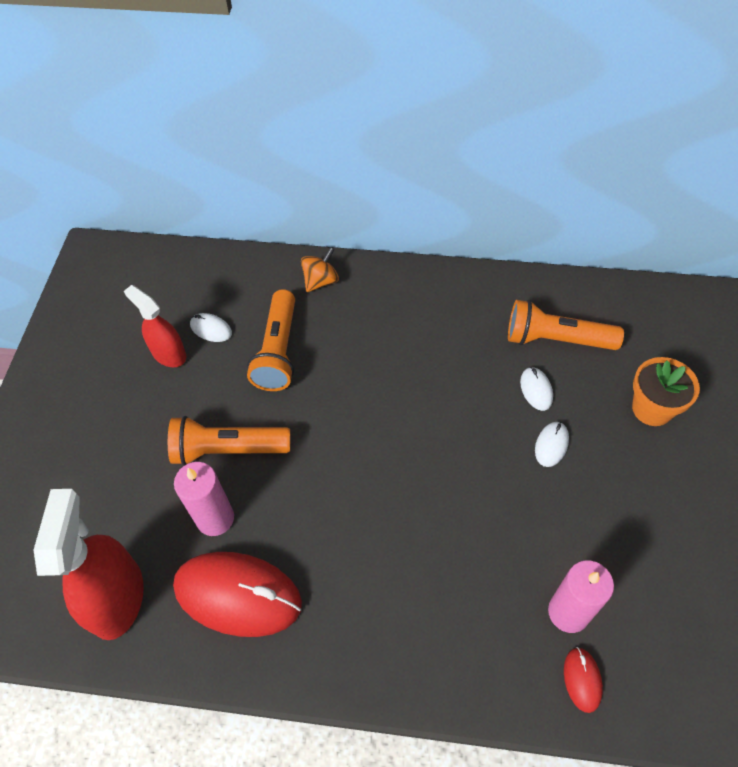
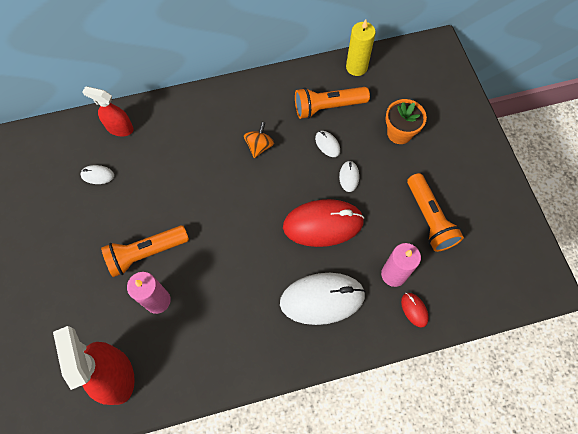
camera: 25 degrees left, 10 degrees up
red spray bottle [124,285,186,367] -> red spray bottle moved to [82,86,134,136]
red mouse [173,552,302,637] -> red mouse moved to [283,199,364,247]
orange flashlight [247,289,295,391] -> orange flashlight moved to [407,173,464,252]
orange spinning top [301,247,339,292] -> orange spinning top moved to [244,122,274,158]
none -> white mouse [280,273,366,325]
none -> yellow candle [346,20,376,76]

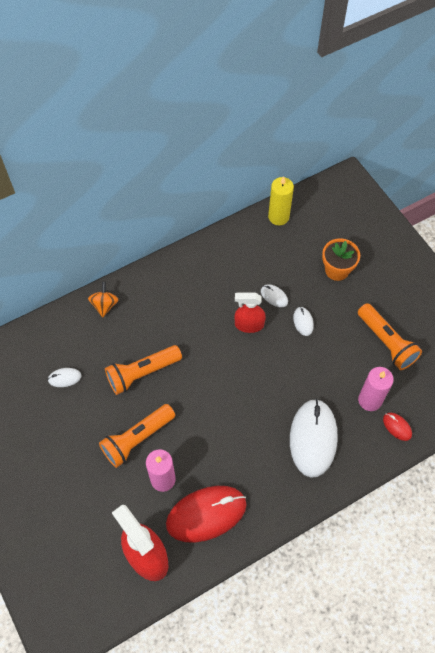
camera: 15 degrees left, 5 degrees down
red spray bottle [82,86,134,136] -> red spray bottle moved to [234,293,266,333]
orange spinning top [244,122,274,158] -> orange spinning top moved to [88,282,119,317]
white mouse [280,273,366,325] -> white mouse turned 60 degrees counterclockwise [290,399,338,478]
red mouse [283,199,364,247] -> red mouse moved to [166,486,247,543]
orange flashlight [295,87,370,119] -> orange flashlight moved to [105,345,182,395]

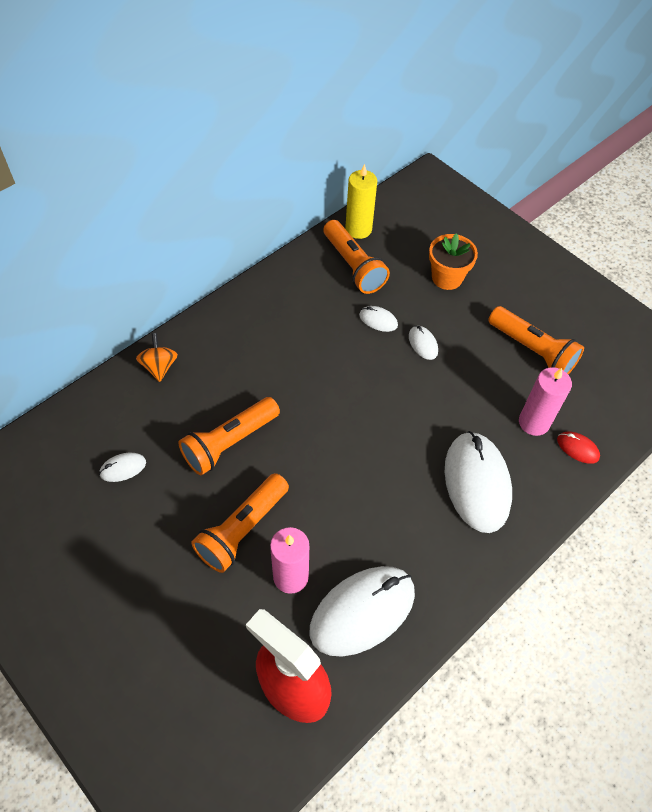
camera: 15 degrees left, 5 degrees down
red mouse [166,486,247,543] -> white mouse [310,566,415,657]
red spray bottle [234,293,266,333] -> none
none -> orange flashlight [323,220,390,294]

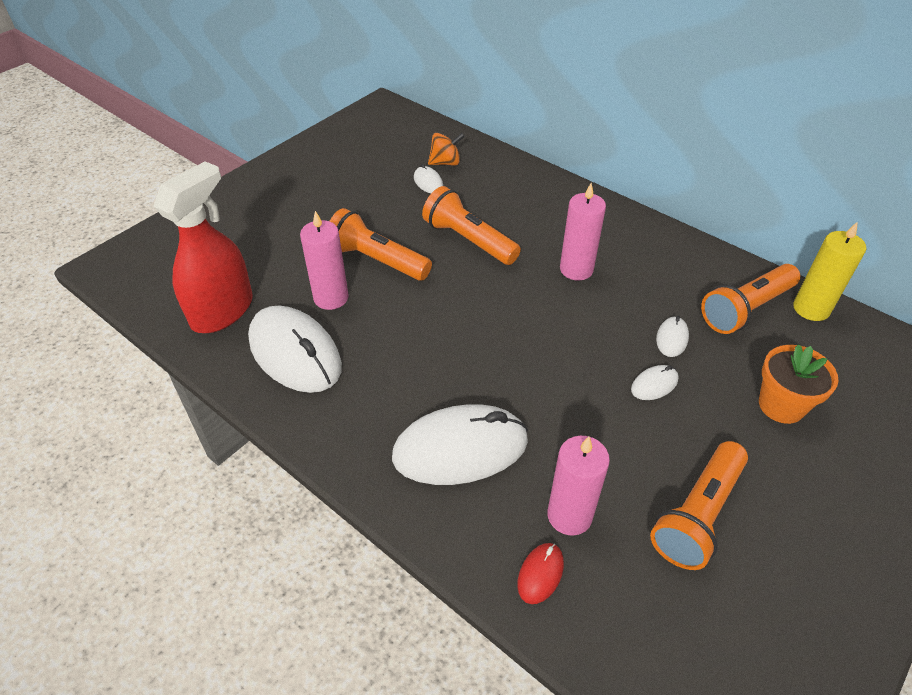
camera: 85 degrees right, 10 degrees down
orange spinning top [136,333,178,382] -> orange spinning top moved to [428,133,465,166]
none -> pink candle [560,183,606,281]

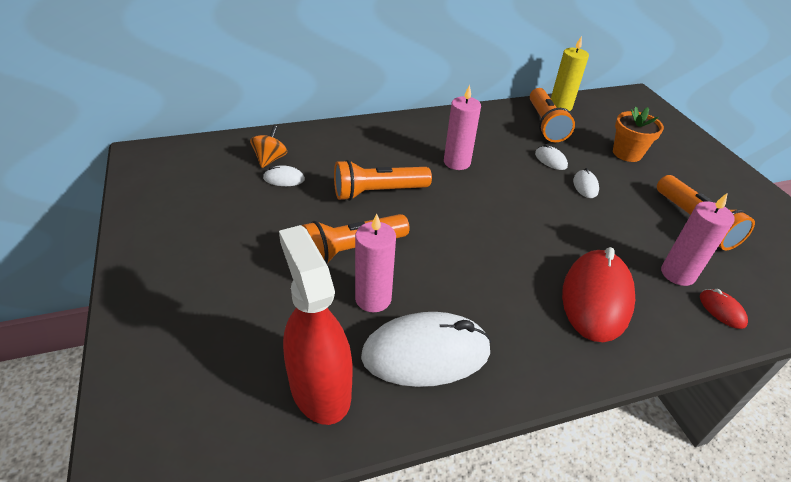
camera: 60 degrees left, 5 degrees down
white mouse [392,404,528,485] -> red mouse [562,247,635,342]

